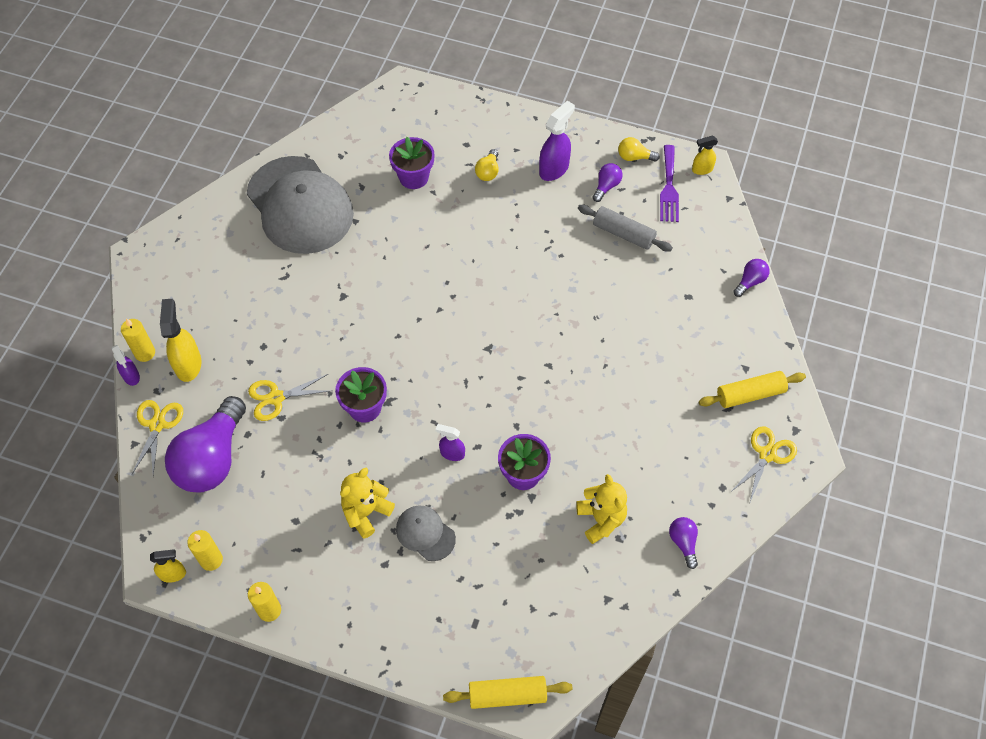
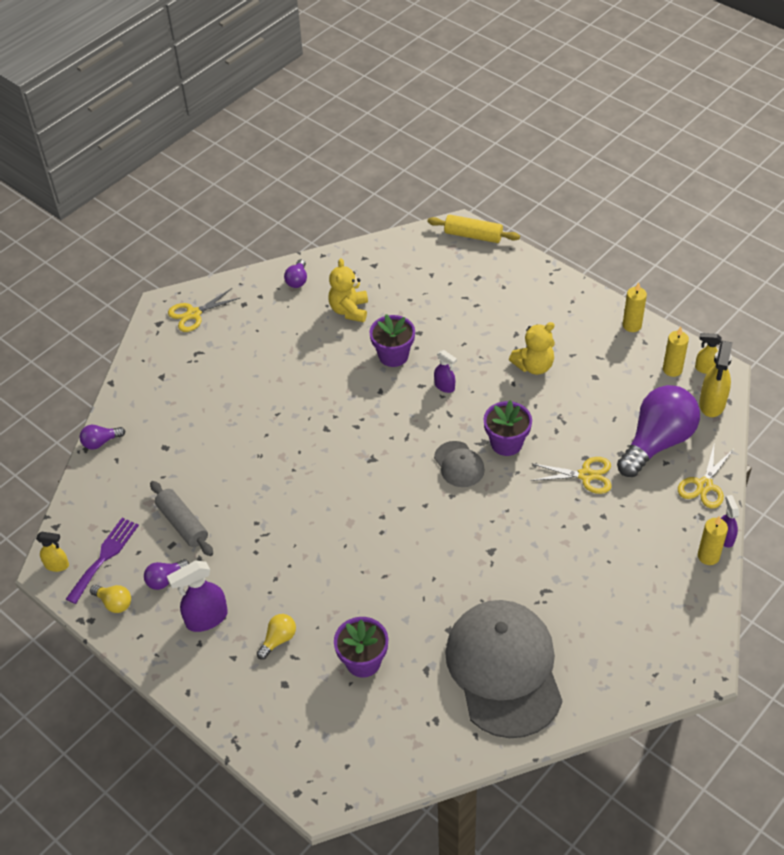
camera: 155 degrees left, 10 degrees down
yellow spray bottle [160,299,202,382] -> yellow spray bottle moved to [699,341,732,417]
grey cap [396,506,456,561] -> grey cap moved to [434,441,485,487]
yellow rolling pin [699,371,806,408] -> none

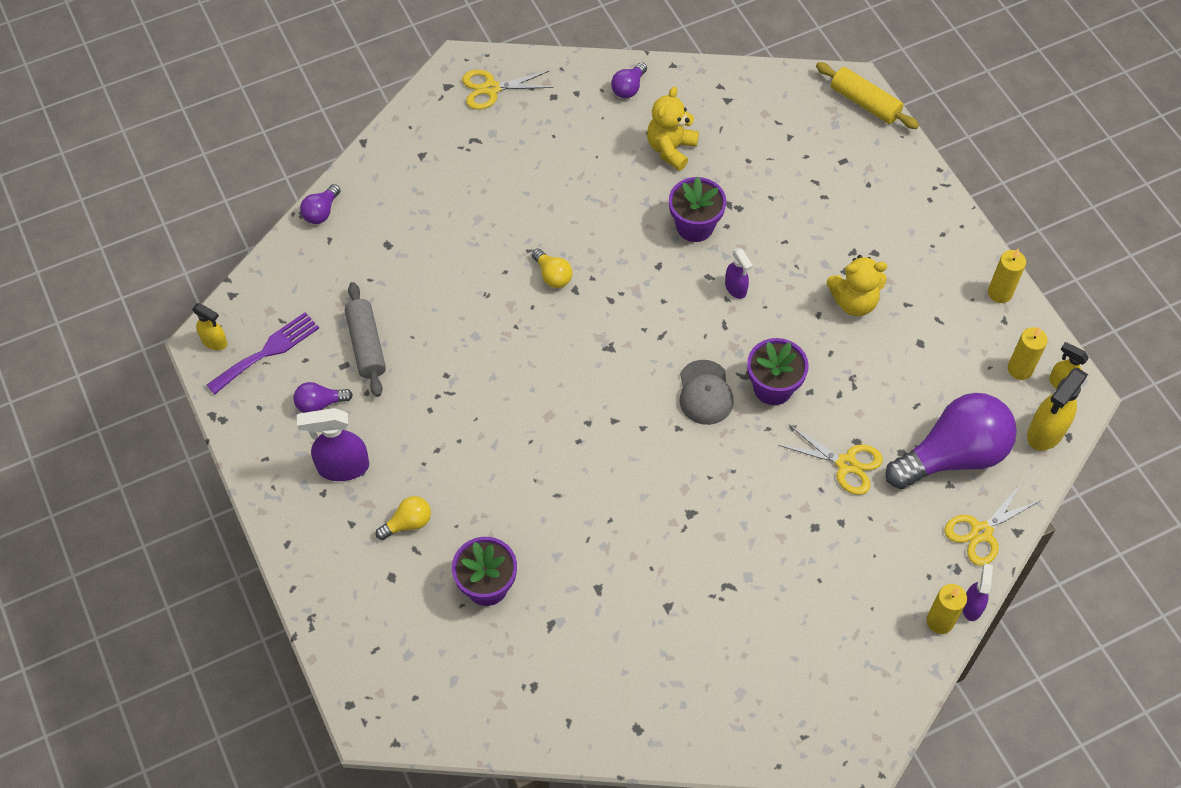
camera: 20 degrees right, 10 degrees up
purple light bulb [80,425,125,450] -> purple light bulb turned 60 degrees counterclockwise [300,184,341,224]
yellow light bulb [90,585,131,613] -> yellow light bulb moved to [532,249,572,288]
grey cap [445,600,562,738] -> none

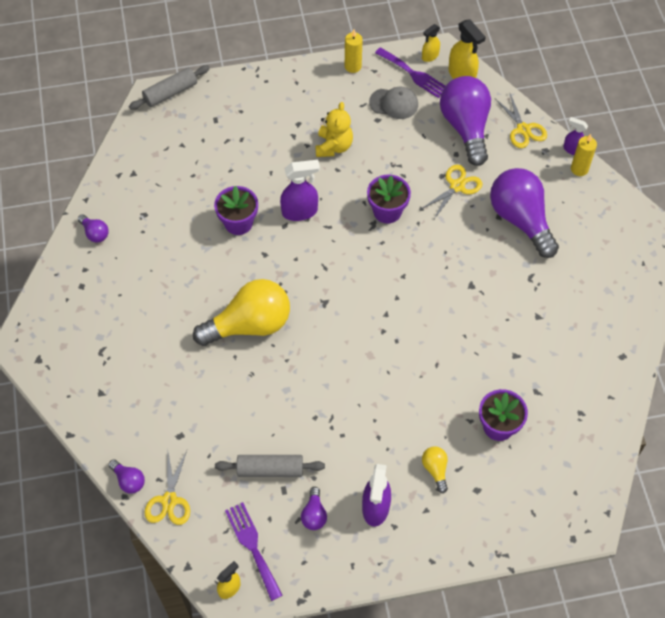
camera: 75 degrees left, 0 degrees up
yellow scissors [462,70,553,110] -> yellow scissors moved to [144,448,190,525]
yellow light bulb [532,249,572,288] -> yellow light bulb [193,279,290,346], size x2.32
yellow teddy bear [647,86,699,171] -> none
grey cap [680,360,733,425] -> grey cap moved to [369,87,418,119]
purple spray bottle [725,248,753,299] -> purple spray bottle [280,160,320,221], size x1.69
yellow rolling pin [816,62,919,129] -> grey rolling pin [129,65,210,110]
yellow candle [1008,327,1048,380] -> purple fork [375,47,445,98]
none -> purple light bulb [490,168,559,258]

